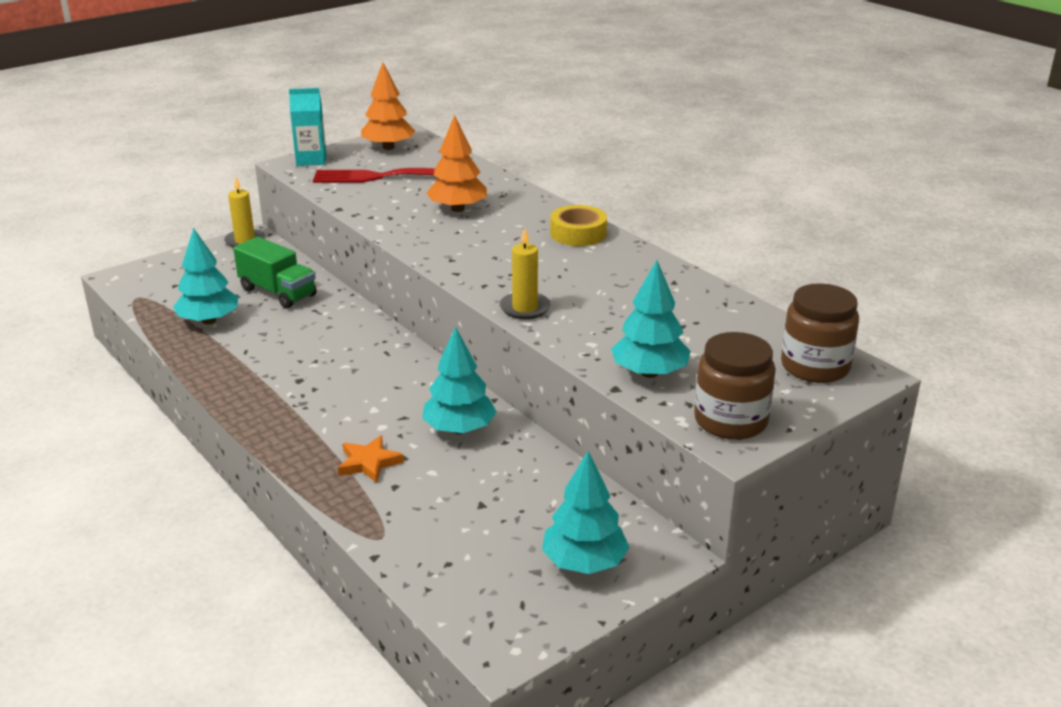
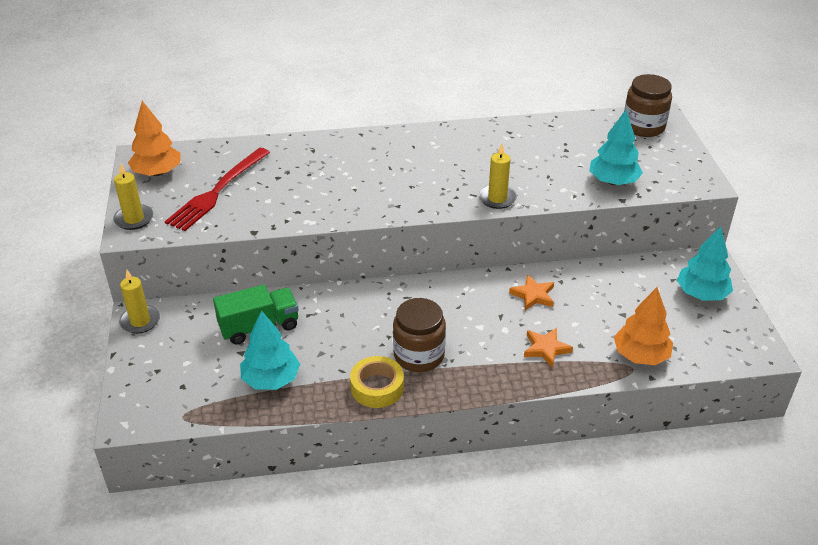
camera: 60 degrees left, 10 degrees up
turquoise carton [289,88,326,166] -> yellow candle [113,163,153,230]
turquoise tree [422,327,497,434] -> orange star [509,274,554,311]
orange tree [426,115,487,212] -> orange tree moved to [614,287,673,365]
yellow tape [550,205,607,246] -> yellow tape moved to [350,356,404,408]
brown jar [694,332,776,440] -> brown jar moved to [393,298,446,372]

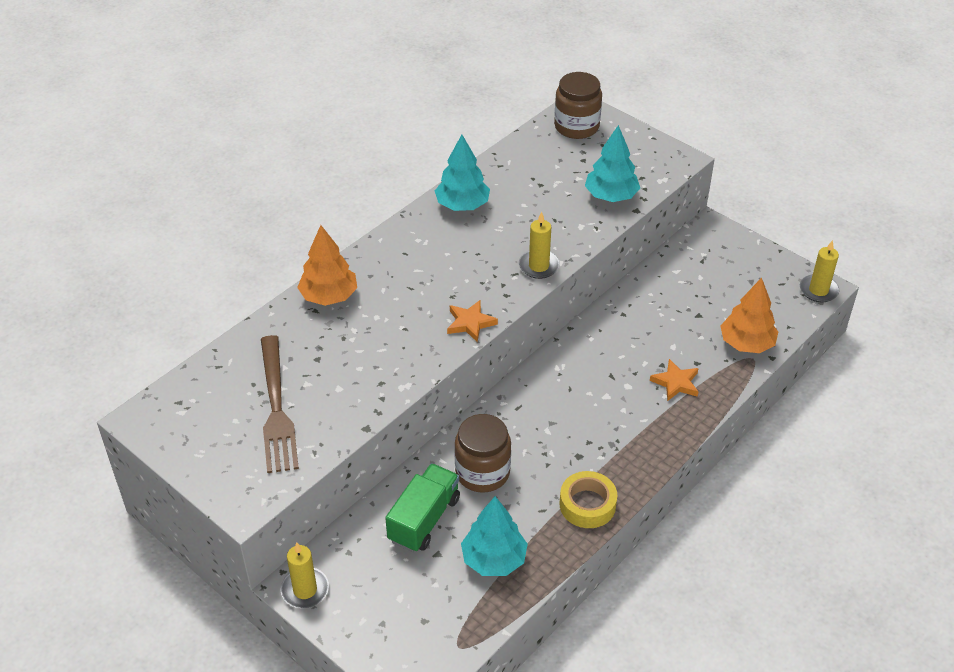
camera: 40 degrees left, 5 degrees up
yellow candle [113,163,153,230] -> yellow candle moved to [800,240,840,302]
orange tree [128,101,181,176] -> orange tree moved to [297,225,357,306]
red fork [165,148,270,231] -> brown fork [261,335,299,473]
brown jar [393,298,446,372] -> brown jar moved to [455,414,511,493]
orange star [509,274,554,311] -> orange star moved to [447,300,498,342]
turquoise tree [677,226,733,301] -> turquoise tree moved to [435,135,490,211]

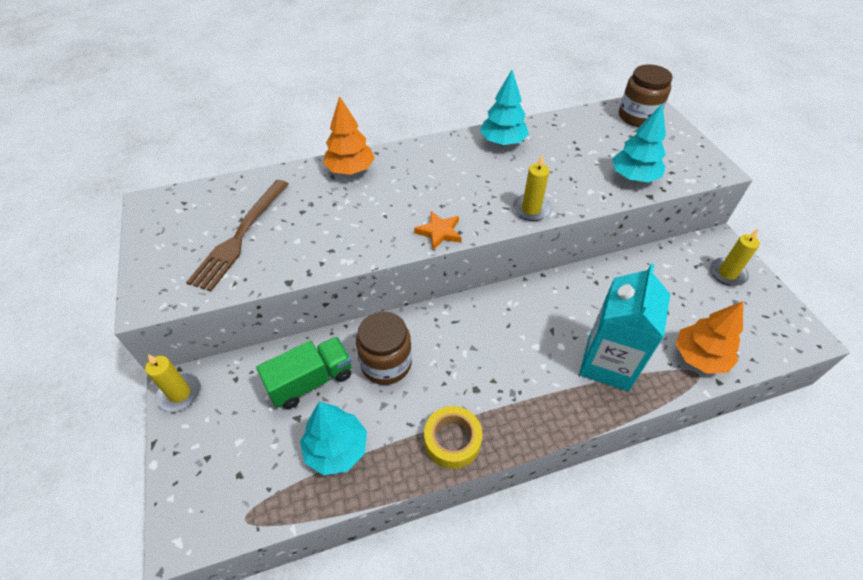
camera: 30 degrees right, 5 degrees up
orange star [650,359,699,401] -> turquoise carton [579,263,670,391]
yellow candle [800,240,840,302] -> yellow candle moved to [710,228,760,286]

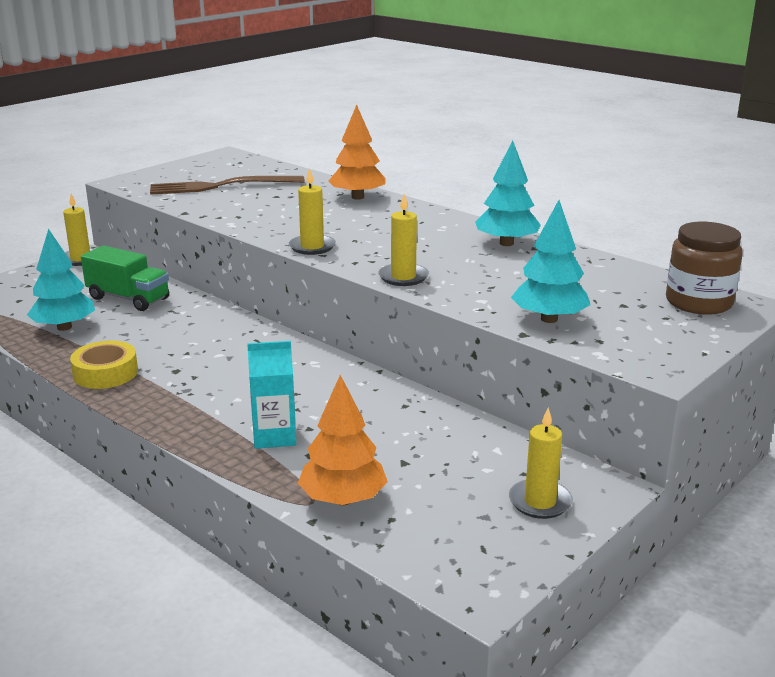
camera: 60 degrees right, 25 degrees down
brown jar [356,311,412,385] -> none
orange star [414,211,462,250] -> yellow candle [289,168,336,255]
turquoise carton [579,263,670,391] -> turquoise carton [247,341,296,449], size x0.61

